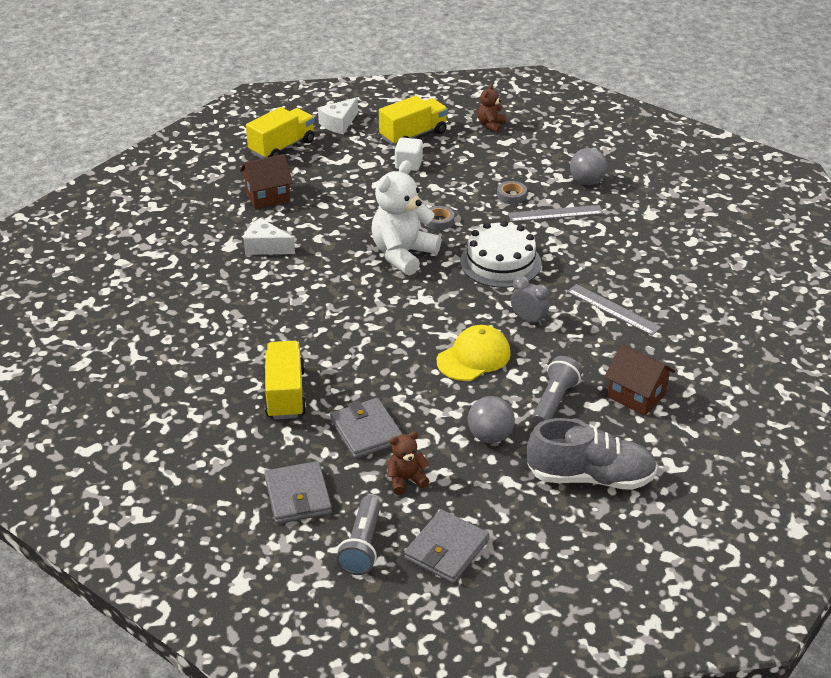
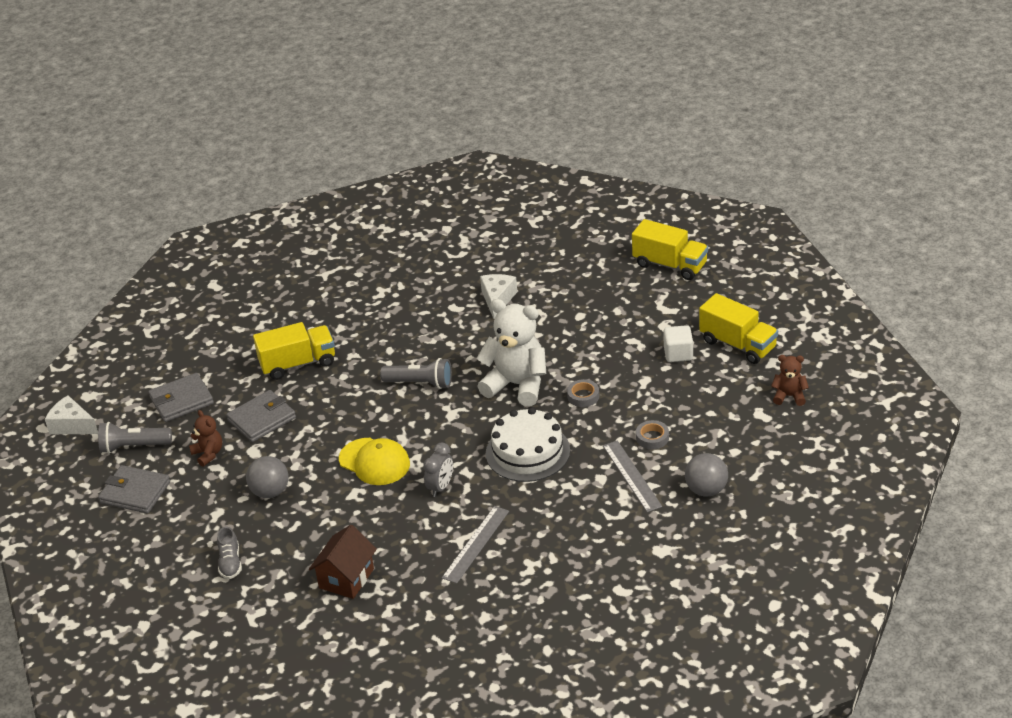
camera: 80 degrees right, 0 degrees up
brown house [240,154,293,209] -> none
white cheese [318,97,358,134] -> white cheese moved to [45,395,98,434]
grey shoe [527,418,657,490] -> grey shoe [217,527,242,579], size x0.48
grey flashlight [532,356,582,425] -> grey flashlight moved to [380,358,452,389]

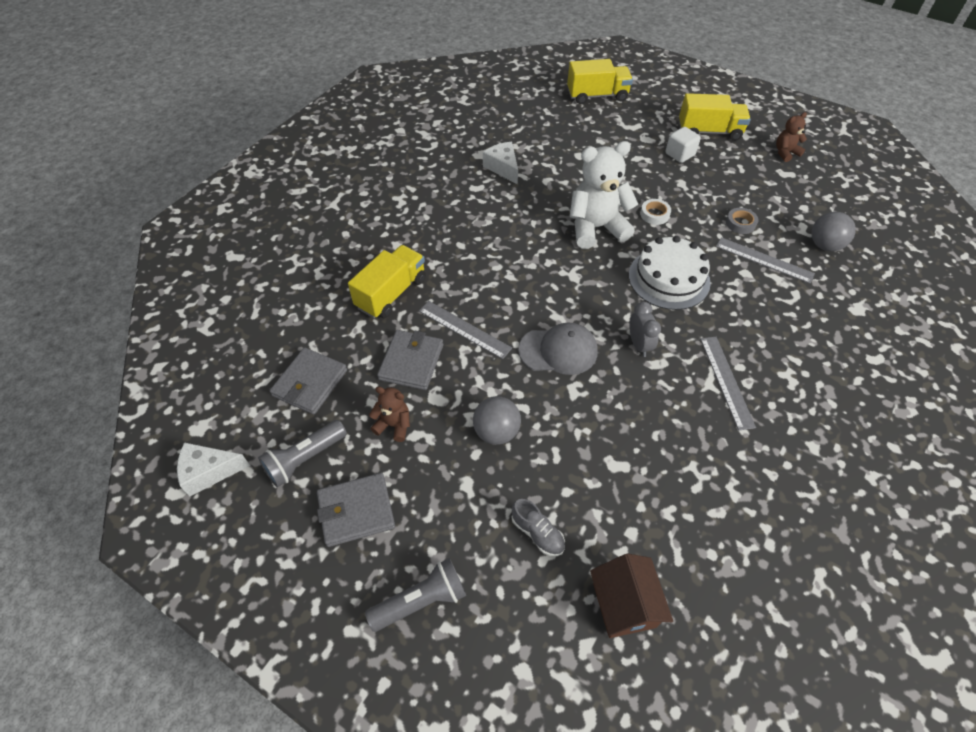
camera: 40 degrees left, 15 degrees up
brown house [309,525,377,599] -> brown house moved to [590,553,673,638]
yellow cap [339,438,410,485] -> grey cap [519,323,598,375]
grey flashlight [380,358,452,389] -> grey flashlight moved to [365,558,466,632]
grey tape [567,379,599,407] -> white tape [640,199,671,225]
none -> grey ruler [419,301,512,359]

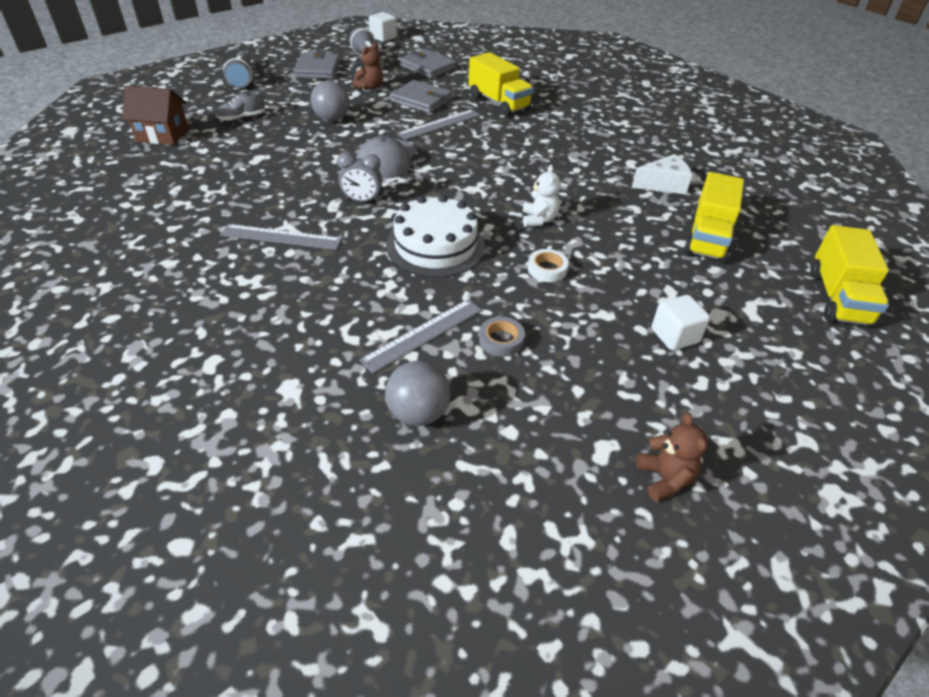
camera: 105 degrees right, 10 degrees down
white cheese [177,442,250,496] -> white cube [369,12,397,42]
white teddy bear [570,141,638,249] -> white teddy bear [523,165,561,227], size x0.49
yellow truck [679,93,751,141] -> yellow truck moved to [684,172,744,263]

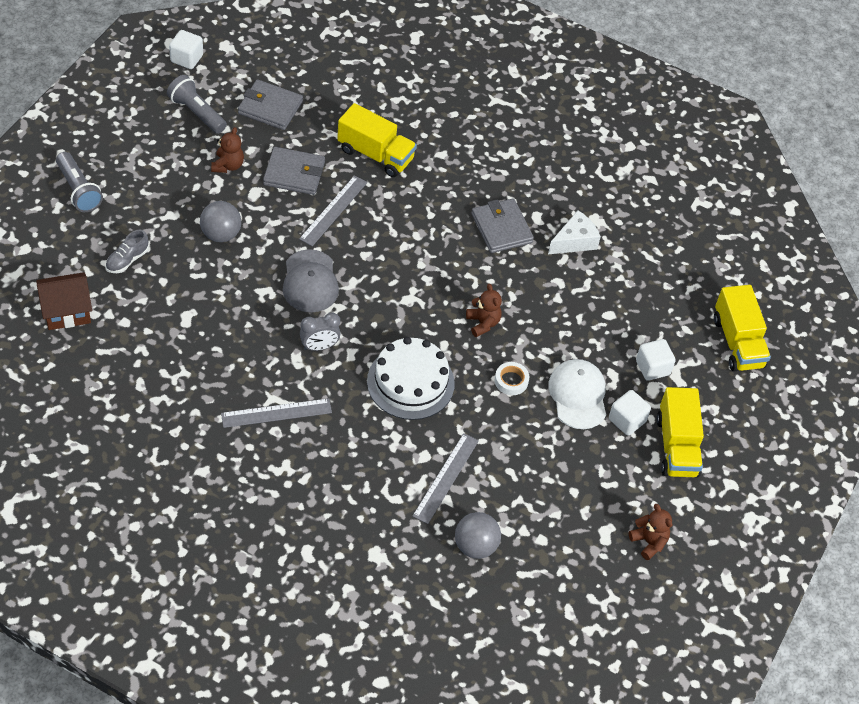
camera: 25 degrees left, 10 degrees up
grey wallet [294,51,340,79] -> grey wallet moved to [472,198,534,253]
grey tape [479,317,525,357] -> none
white teddy bear [523,165,561,227] -> brown teddy bear [466,284,502,337]
yellow truck [684,172,744,263] -> yellow truck moved to [657,387,704,477]
none -> white cap [548,359,606,429]
none -> white cube [636,339,676,381]

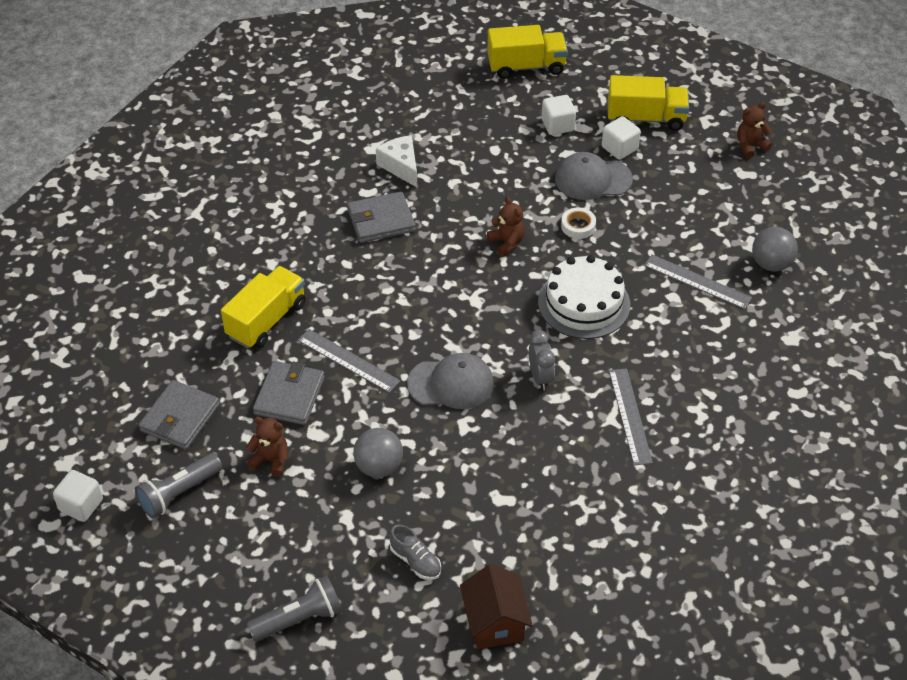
camera: 80 degrees left, 5 degrees down
brown teddy bear [466,284,502,337] -> brown teddy bear turned 75 degrees clockwise [487,197,525,257]
white cap [548,359,606,429] -> grey cap [555,152,633,200]

